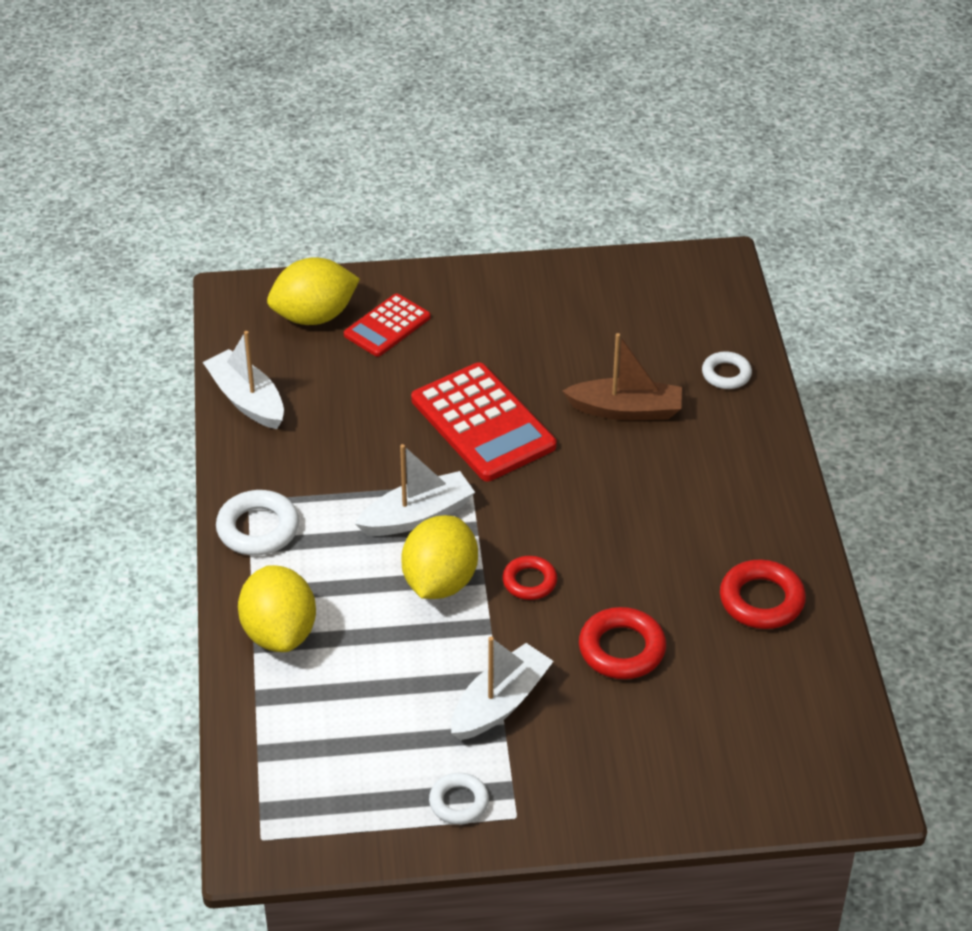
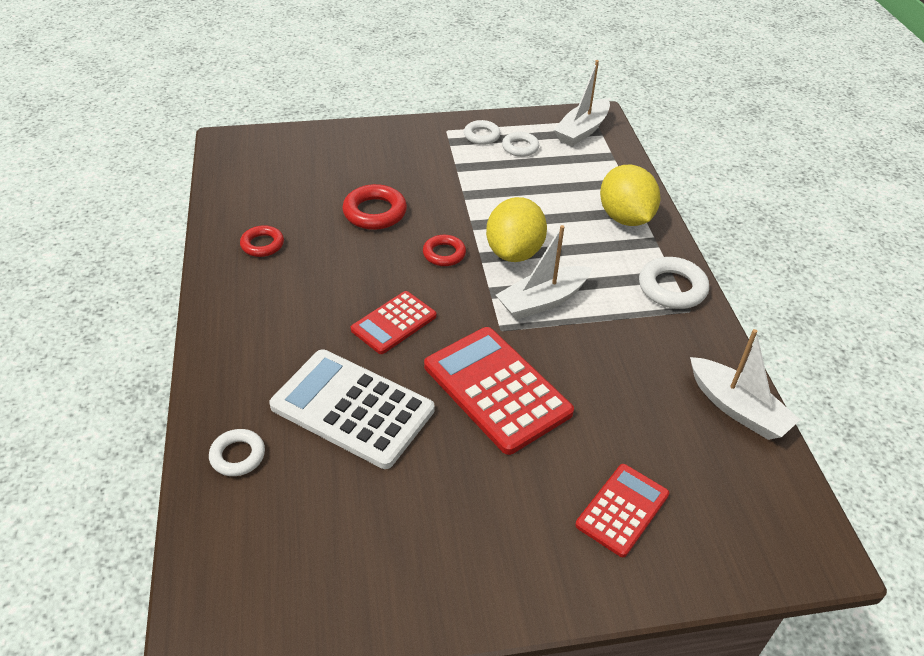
camera: 175 degrees right, 0 degrees up
yellow lemon [267,257,360,325] -> none
white boat [451,637,553,740] -> white boat moved to [554,60,610,146]
brown boat [562,333,682,420] -> white calculator [269,349,434,469]
red ring [720,559,806,629] -> red ring [240,225,284,257], size x0.65
none -> red calculator [351,291,437,354]
none -> white ring [502,132,539,157]

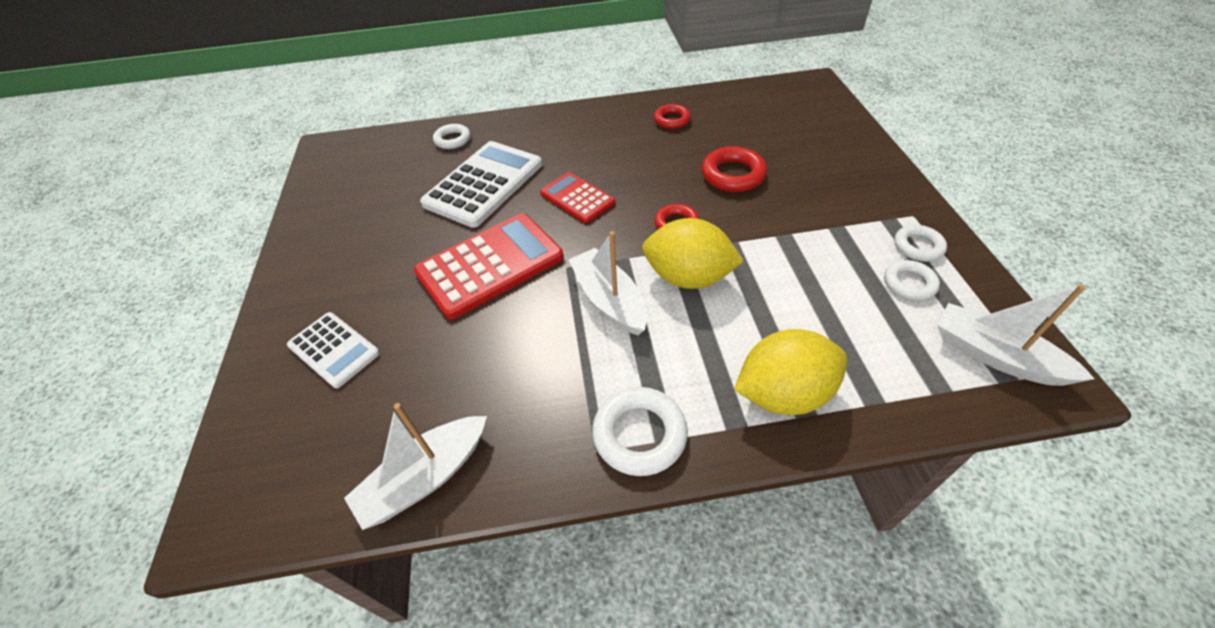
camera: 95 degrees right, 5 degrees up
red calculator [575,464,669,557] -> white calculator [287,312,380,388]

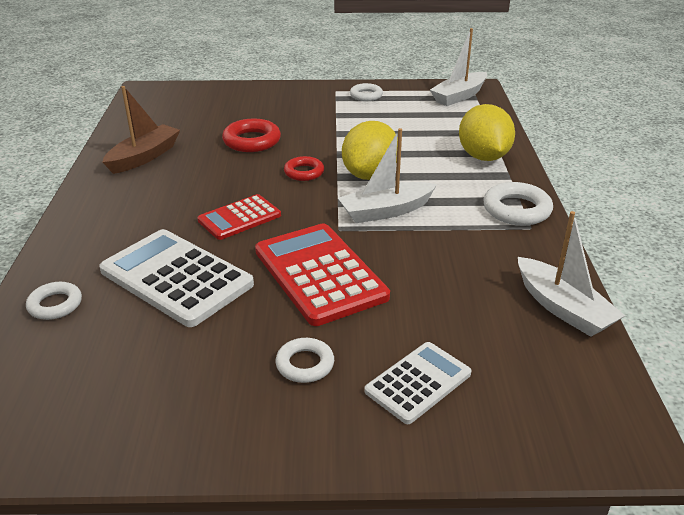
camera: 85 degrees left, 15 degrees down
red ring [654,104,691,129] -> brown boat [103,86,180,174]
white ring [884,260,940,301] -> white ring moved to [276,338,334,383]

